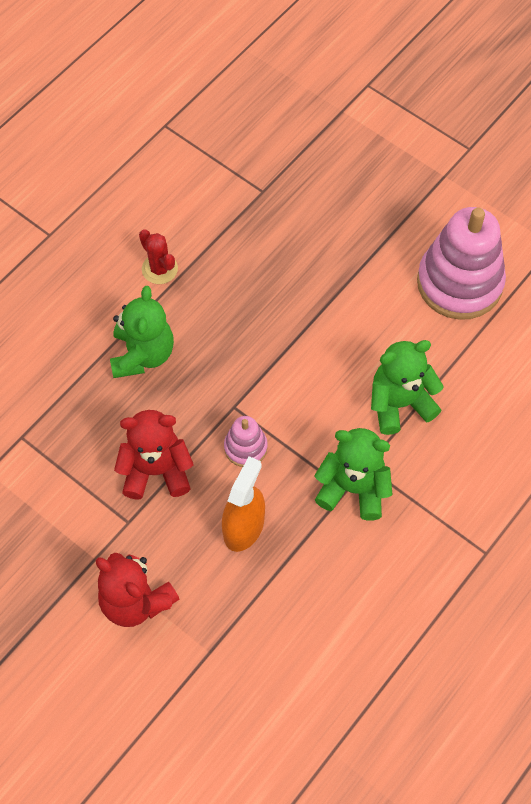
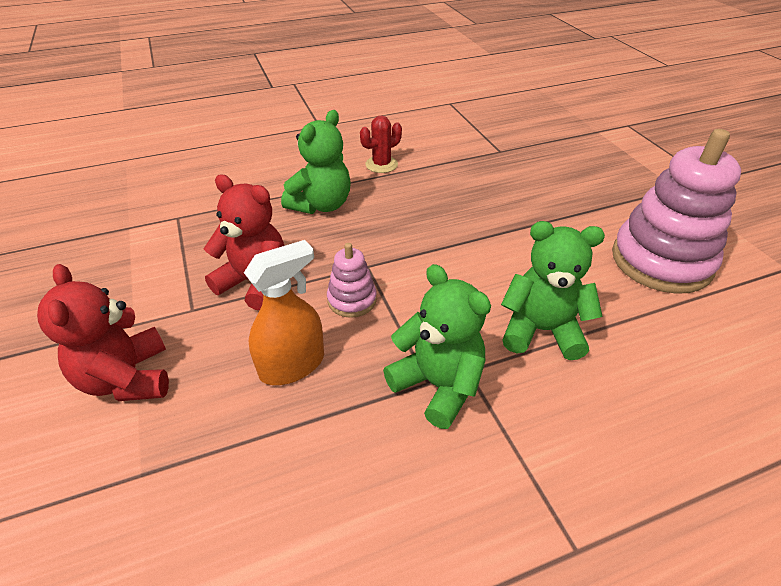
camera: 30 degrees right, 20 degrees down
red cactus [139,229,178,284] -> red cactus turned 60 degrees clockwise [360,115,402,173]

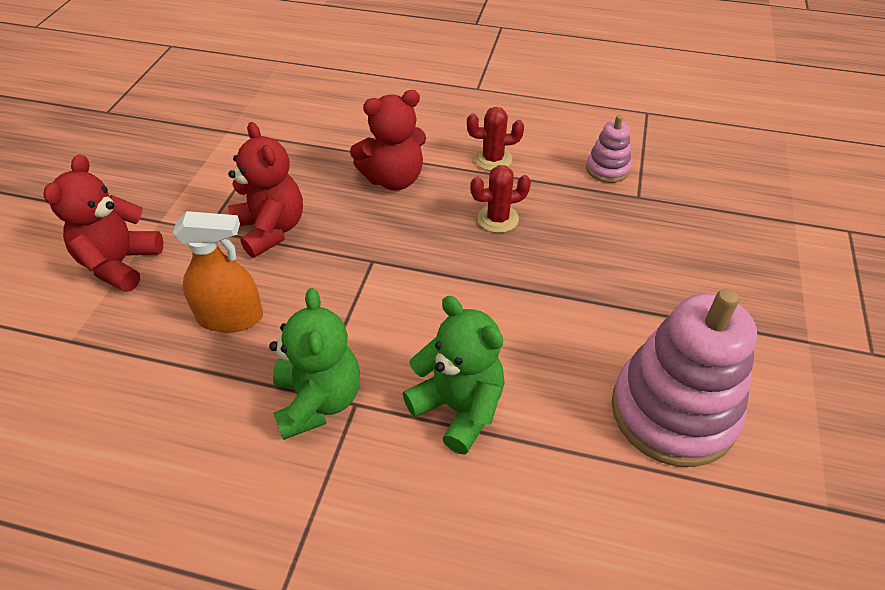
camera: 35 degrees right, 5 degrees up
green teddy bear [281,110,351,214] -> red teddy bear [350,90,426,190]
pink stacking toy [327,243,377,318] -> pink stacking toy moved to [586,115,631,183]
none -> red cactus [470,165,531,233]

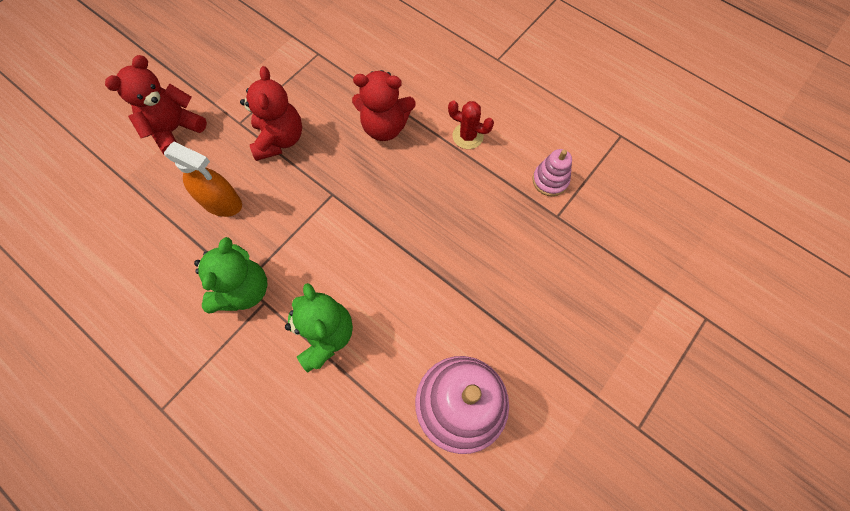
camera: 25 degrees right, 20 degrees up
red cactus [470,165,531,233] -> none

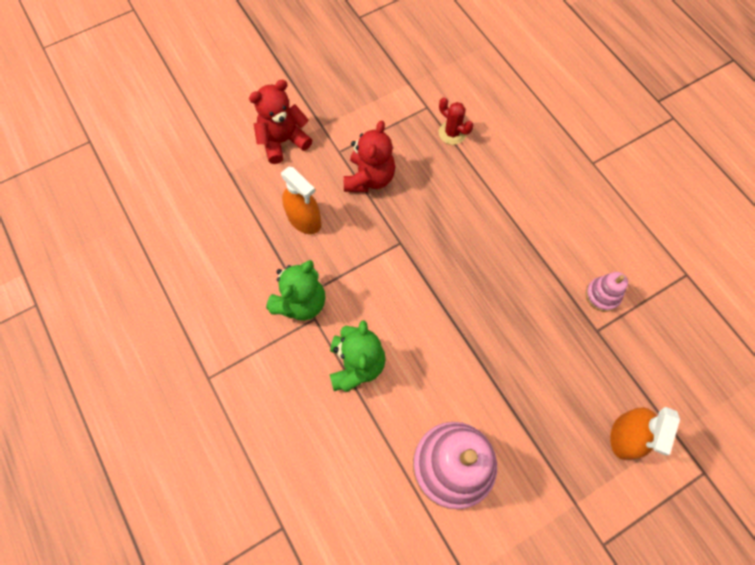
camera: 20 degrees right, 0 degrees up
red teddy bear [352,70,416,141] -> none
red cactus [448,101,494,149] -> red cactus moved to [439,97,474,145]
none -> orange spray bottle [610,407,680,460]

